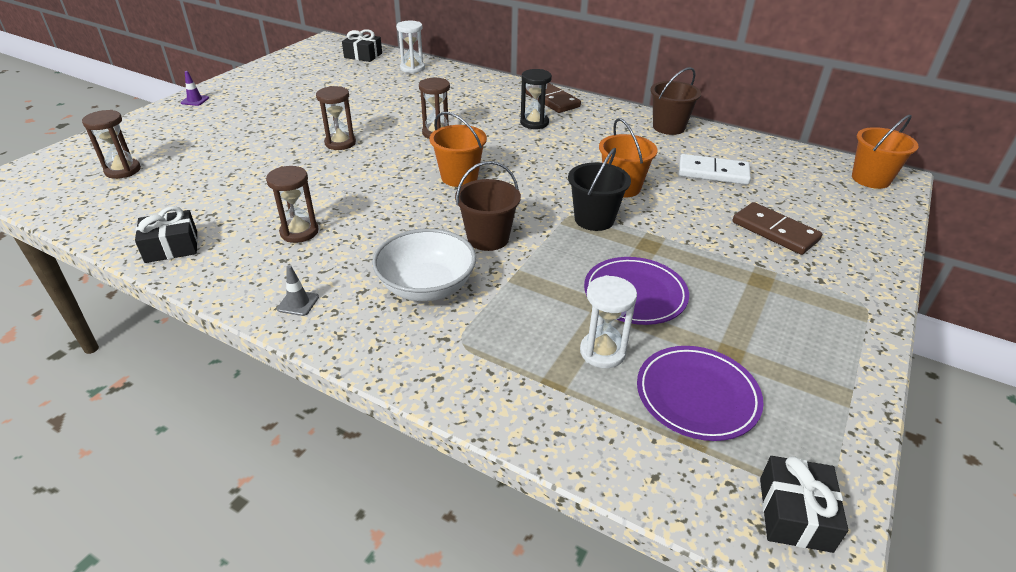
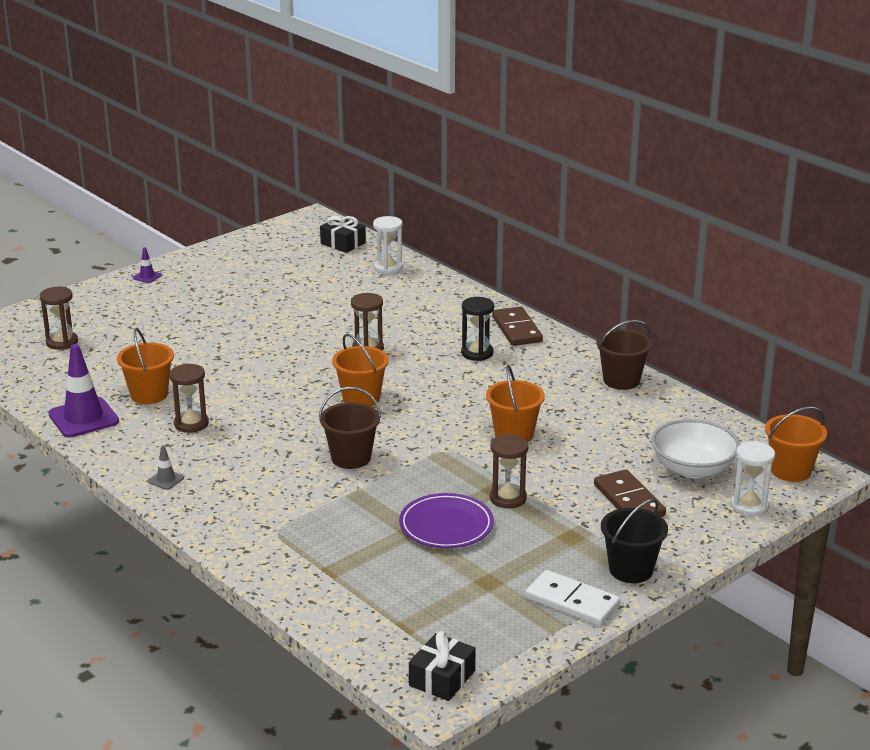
camera: 20 degrees right, 10 degrees down
black gift [135,206,198,263] -> purple traffic cone [48,344,119,438]
brown hourglass [316,86,356,150] -> brown hourglass moved to [490,434,528,509]
white bowl [372,229,476,301] -> white bowl moved to [651,419,740,478]
black bucket [568,148,631,231] -> black bucket moved to [601,498,668,583]
white hourglass [580,275,637,368] -> white hourglass moved to [731,441,775,516]
purple plate [637,346,763,441] -> none
white domino [679,154,751,185] -> white domino moved to [526,570,620,626]
none -> orange bucket [117,328,174,404]

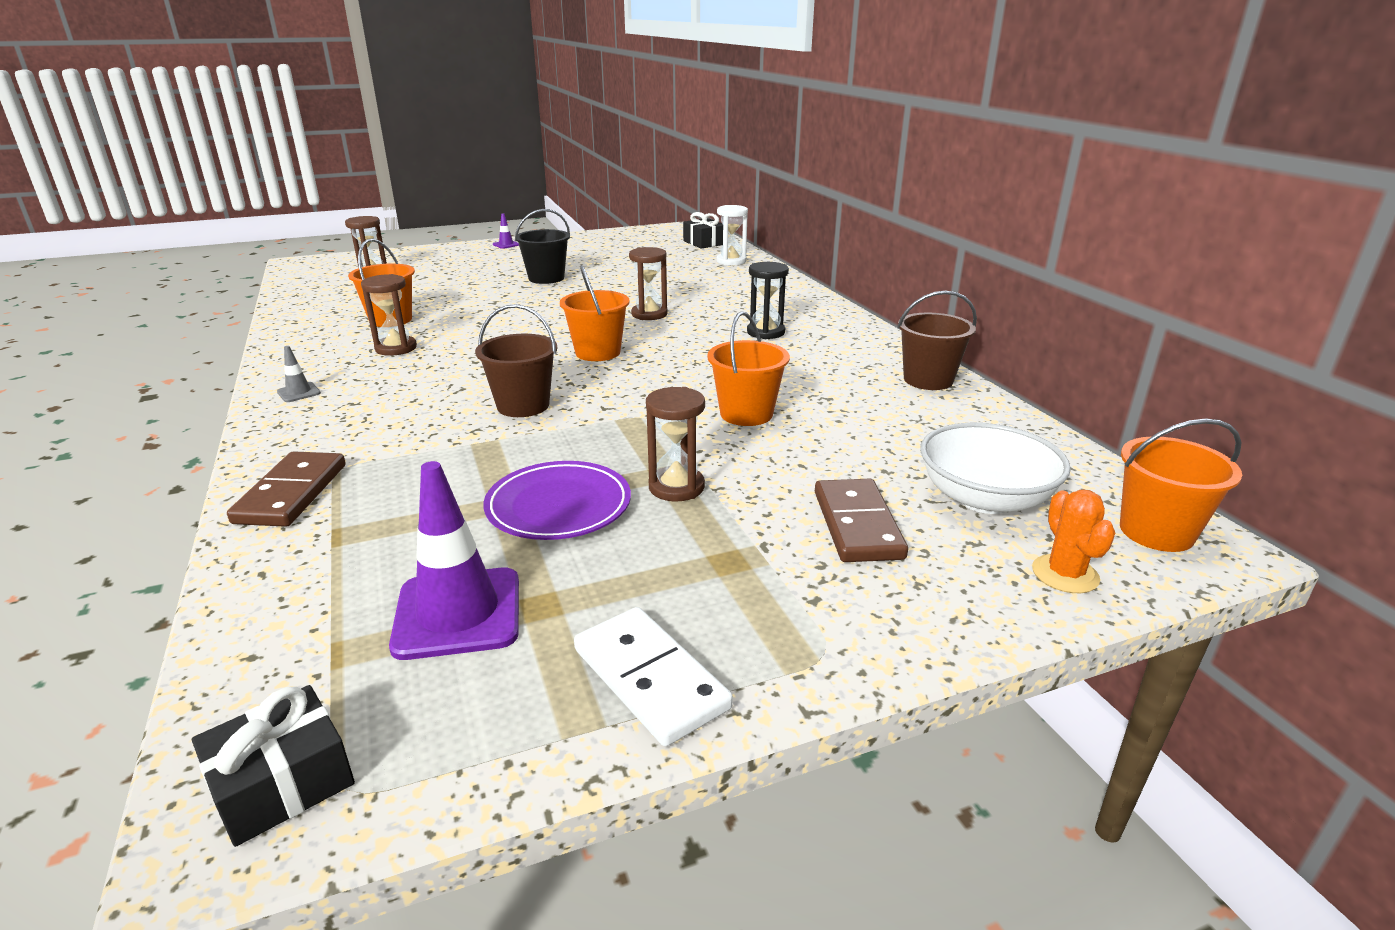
camera: 20 degrees right, 0 degrees up
purple traffic cone [48,344,119,438] -> purple traffic cone moved to [389,461,519,660]
brown domino [492,306,543,346] -> brown domino moved to [227,451,346,527]
black bucket [601,498,668,583] -> black bucket moved to [515,209,570,284]
white hourglass [731,441,775,516] -> orange cactus [1032,489,1115,593]

